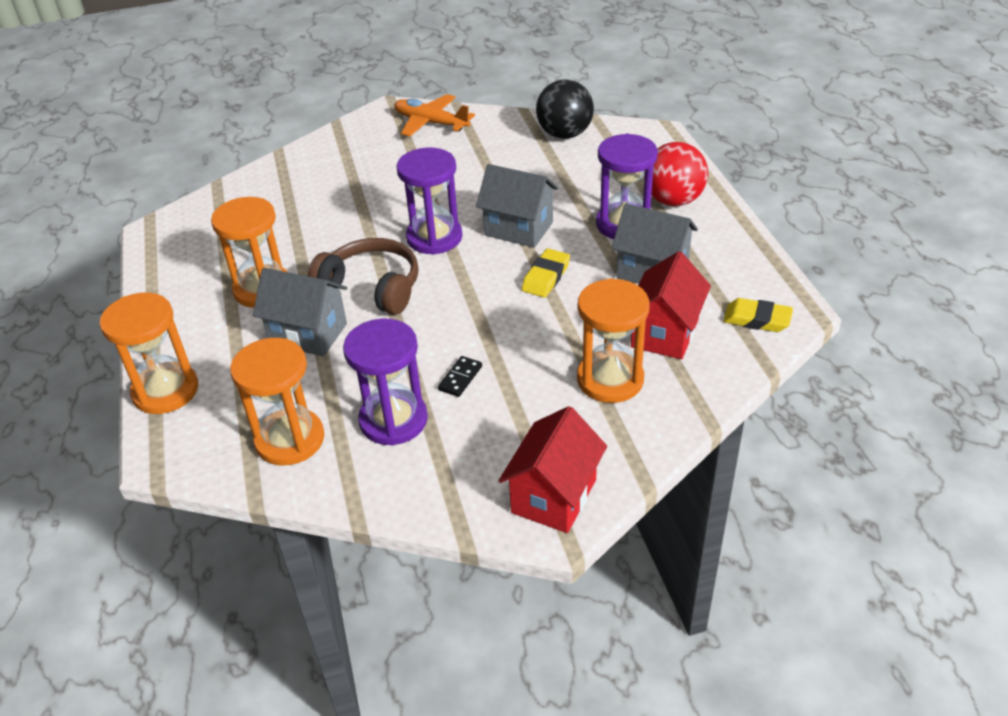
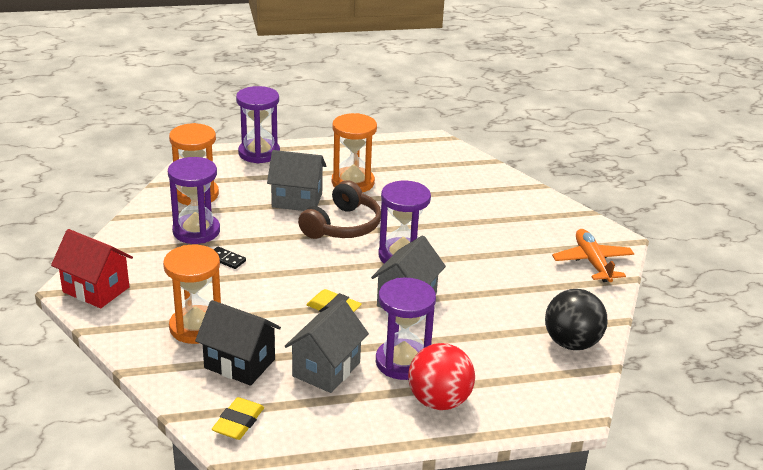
camera: 90 degrees right, 10 degrees down
orange hourglass [99,293,198,414] -> purple hourglass [236,86,280,163]
grey house [253,268,347,356] -> grey house turned 75 degrees clockwise [267,150,326,211]
orange plane [394,94,475,136] -> orange plane turned 45 degrees counterclockwise [552,229,634,282]
red house [631,251,711,359] -> black house [195,300,281,386]

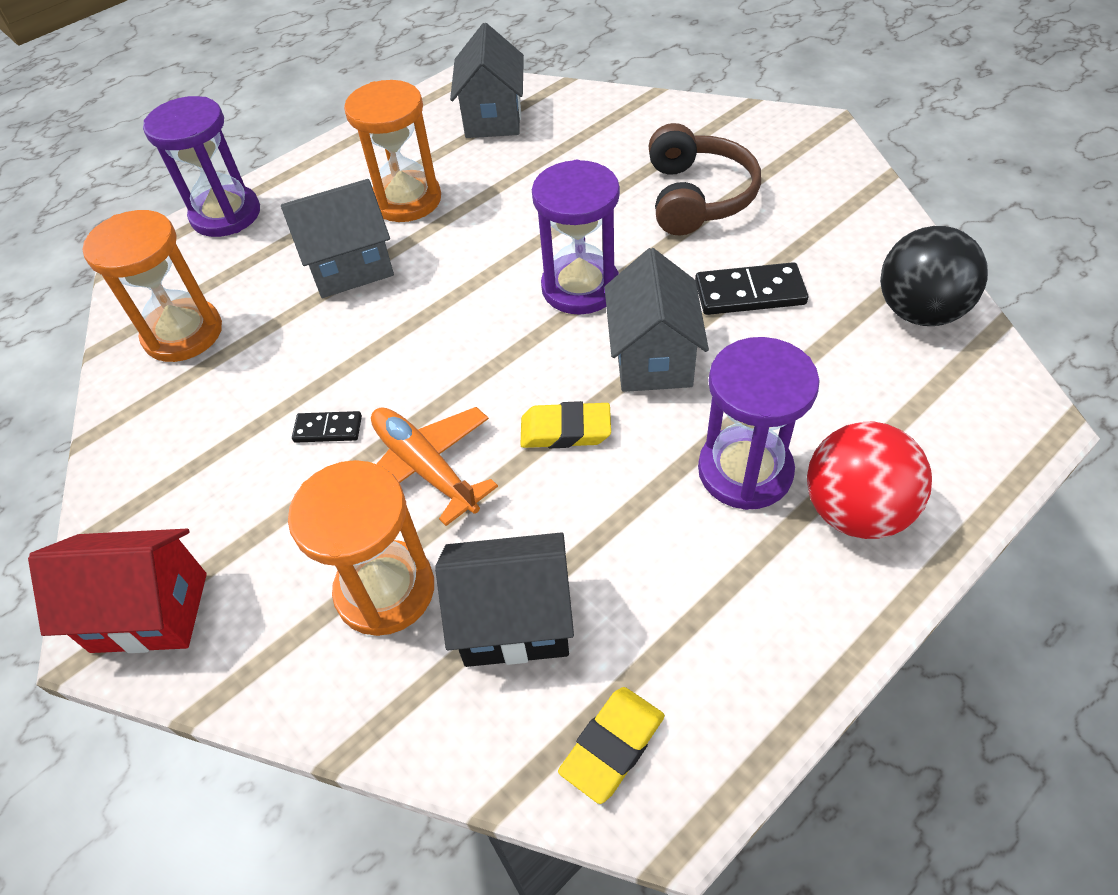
camera: 25 degrees left, 20 degrees up
purple hourglass [168,157,220,244] -> none
yellow eraser [212,397,264,440] -> yellow eraser turned 45 degrees clockwise [558,687,665,804]
grey house [284,300,369,393] -> grey house moved to [450,23,524,138]
brown headphones [298,180,381,239] -> brown headphones moved to [649,123,761,235]
orange plane [552,229,634,282] -> orange plane moved to [371,407,498,526]
none -> black domino [695,262,808,315]

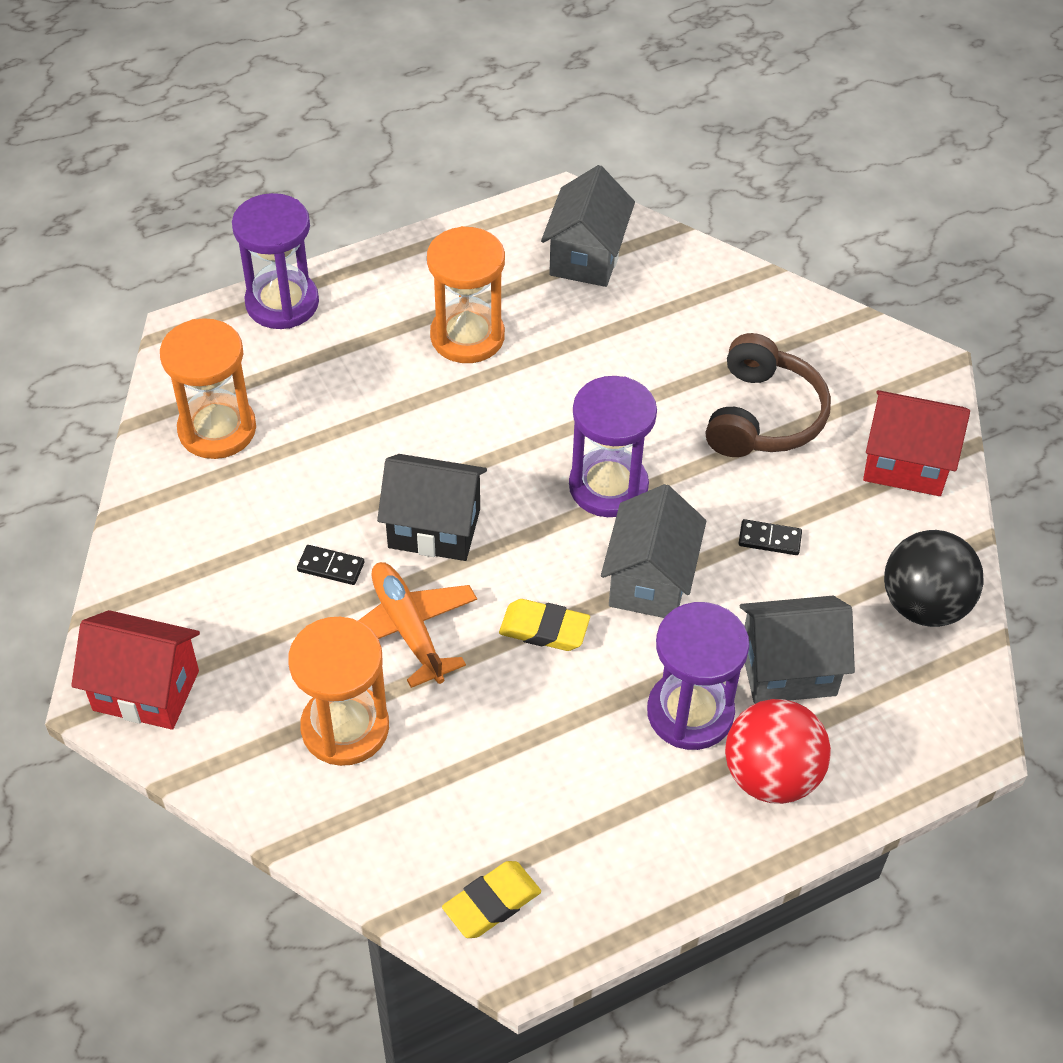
camera: 10 degrees right, 0 degrees up
grey house [281,179,394,298] -> grey house moved to [740,596,855,704]
black house [435,532,574,667] -> black house moved to [377,454,487,561]
black domino [695,262,808,315] -> black domino [738,519,802,555], size x0.58
none -> red house [863,390,970,496]

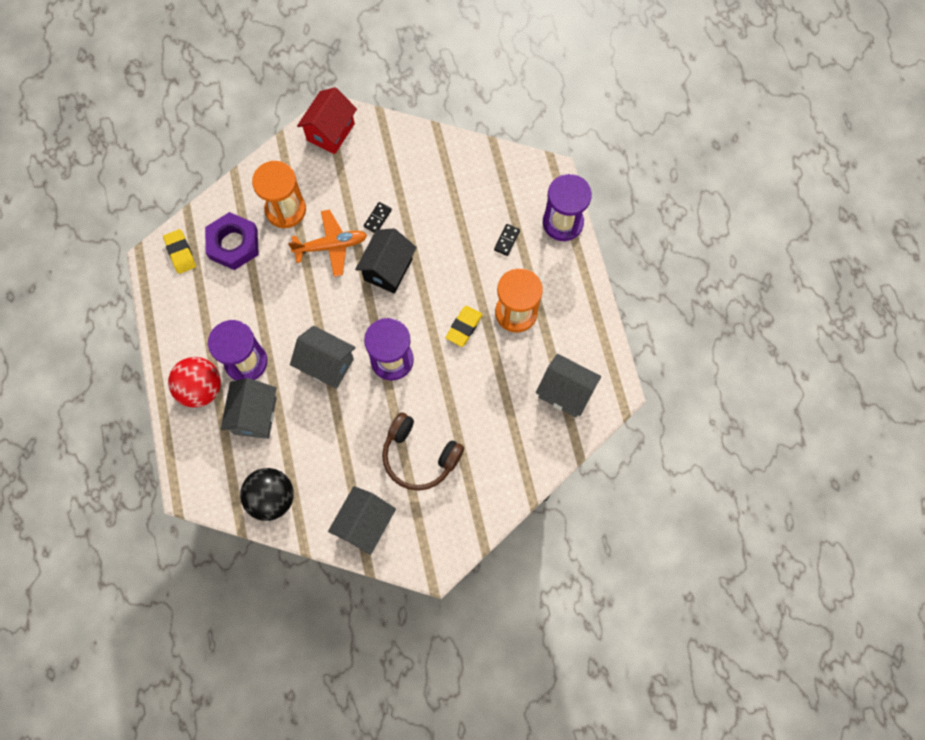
camera: 105 degrees right, 20 degrees up
orange hourglass [160,318,256,459] -> none
yellow eraser [499,599,590,651] -> yellow eraser moved to [446,306,483,347]
black domino [738,519,802,555] -> black domino moved to [494,224,520,256]
red house [863,390,970,496] -> grey house [328,486,396,555]
none -> purple nut [205,212,259,270]

